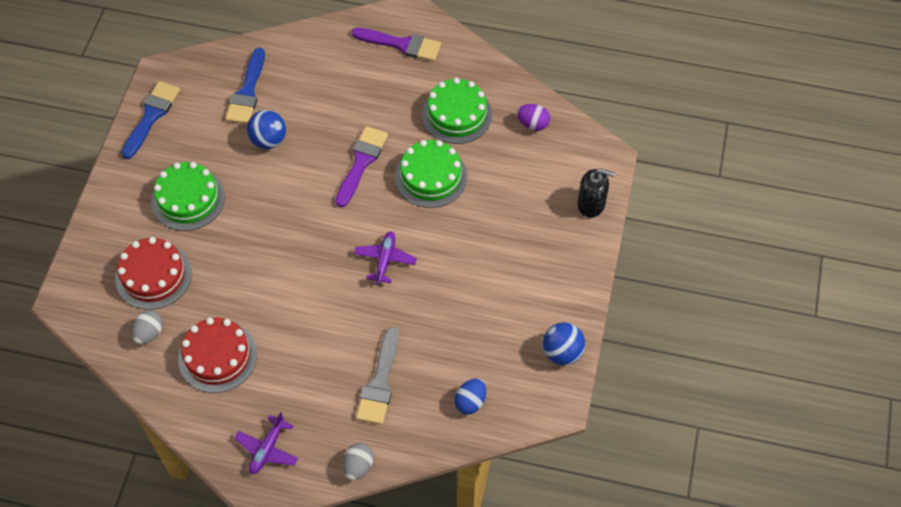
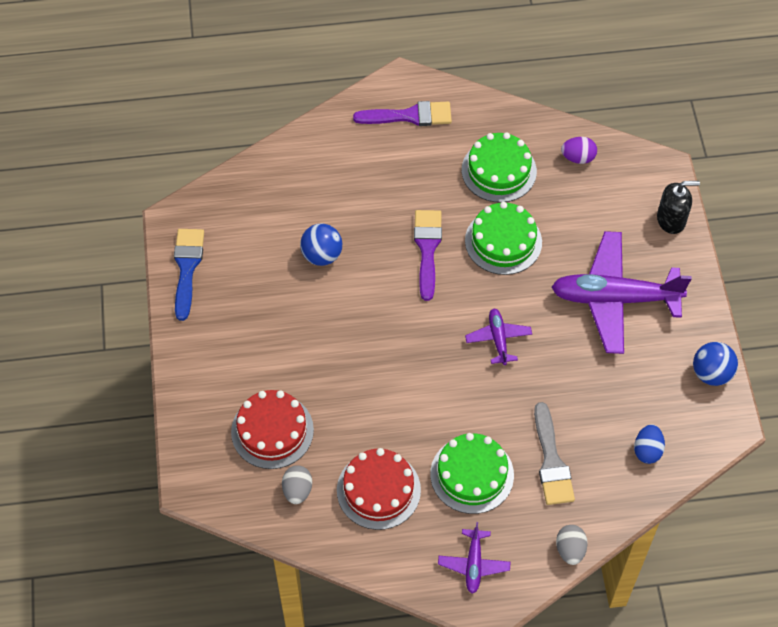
camera: 20 degrees left, 0 degrees up
green cake [151,162,225,231] -> green cake moved to [430,433,514,514]
blue brush [225,48,265,124] -> none
none -> purple plane [551,231,692,354]

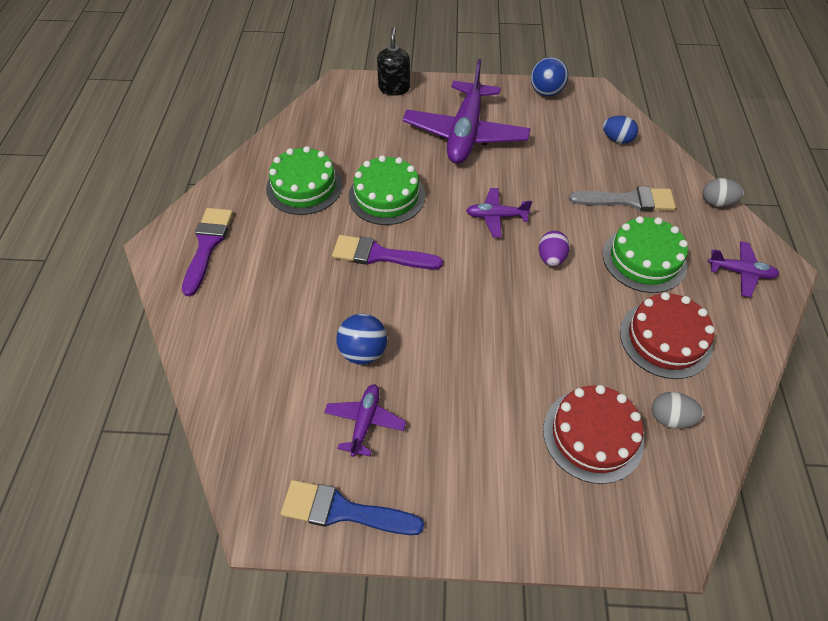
camera: 80 degrees left, 5 degrees down
purple egg [561,137,597,164] -> purple egg moved to [538,231,569,266]
none -> purple plane [324,384,406,457]

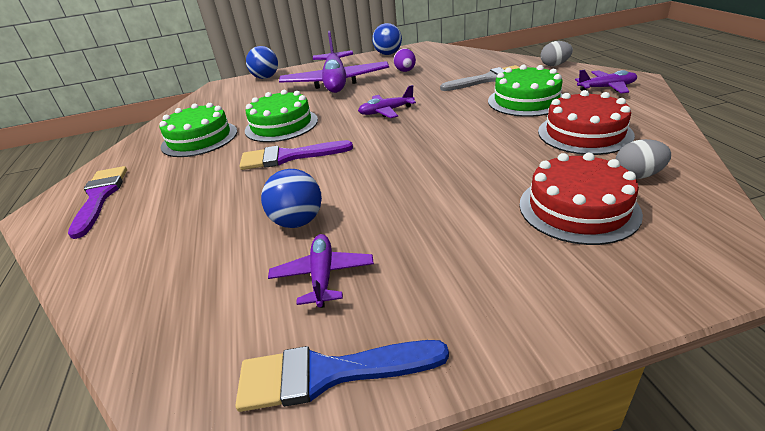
camera: 15 degrees left, 20 degrees down
black soap dispenser [377,27,410,96] -> blue ball [246,46,278,79]
purple egg [538,231,569,266] -> purple egg moved to [394,48,416,72]
blue egg [603,116,638,144] -> none

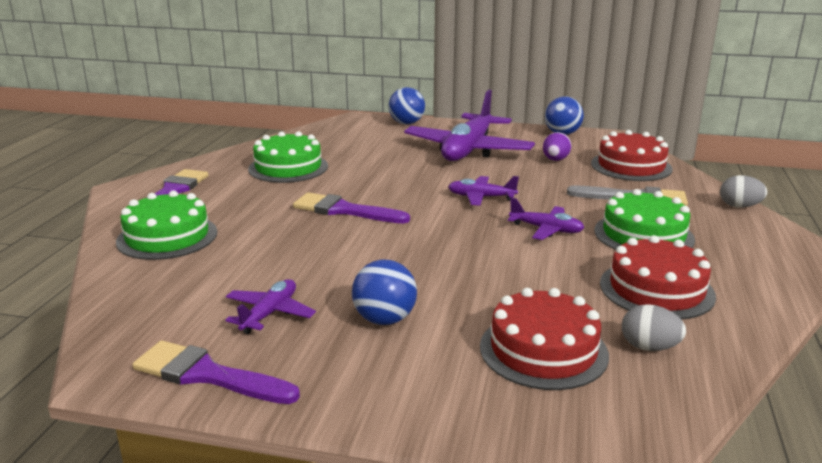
camera: 25 degrees right, 10 degrees down
blue brush [235,340,449,412] -> purple brush [132,340,300,404]
green cake [245,90,318,142] -> green cake moved to [116,190,218,260]
blue ball [261,169,322,228] -> blue ball moved to [352,259,417,325]
purple plane [575,70,637,94] -> purple plane moved to [508,198,585,240]
none -> red cake [591,130,673,181]

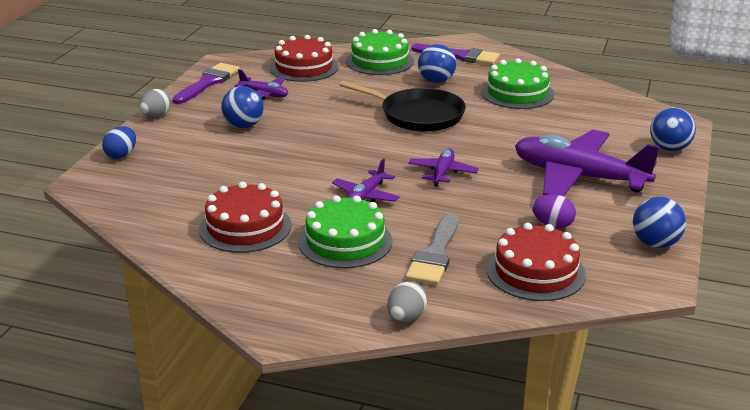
camera: 95 degrees right, 5 degrees up
purple brush [293,192,410,223] -> black pan [340,81,466,132]
red cake [480,288,609,390] -> red cake moved to [270,35,339,82]
grey egg [622,304,686,351] -> grey egg moved to [139,89,171,117]
none -> blue egg [102,126,136,159]
none -> blue ball [418,44,456,83]

